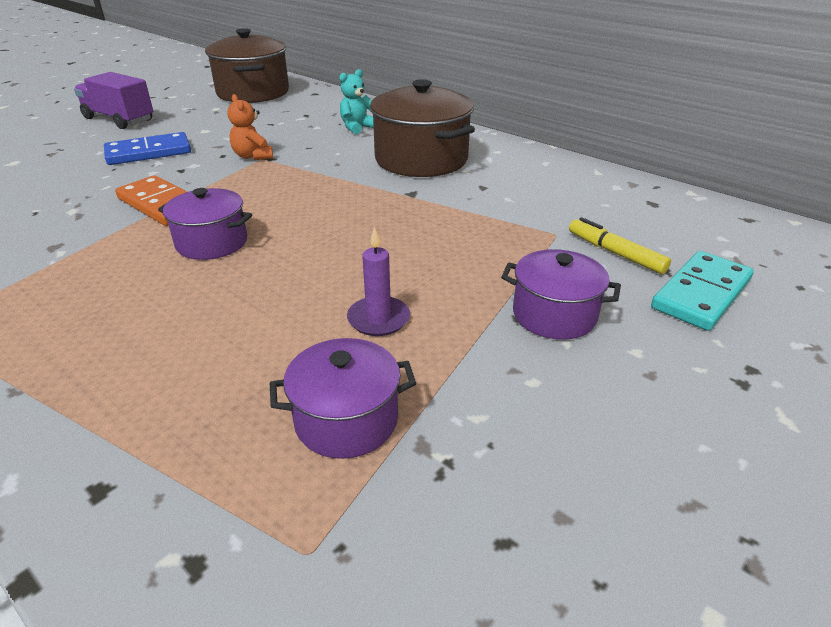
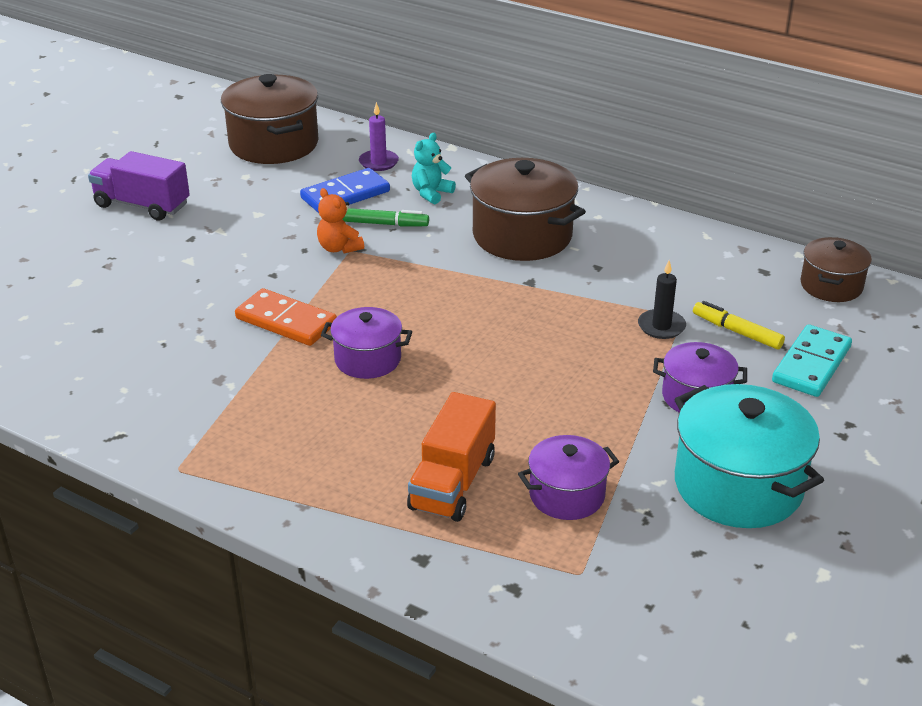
camera: 10 degrees left, 0 degrees up
blue domino [104,132,191,165] -> blue domino moved to [300,168,390,213]
purple candle [347,227,410,336] -> purple candle moved to [359,102,399,171]
none -> green marker [343,208,429,226]
none -> orange truck [407,392,496,522]
none -> black candle [638,261,686,339]
none -> turquoise pot [674,384,824,528]
none -> brown pot [800,237,872,302]

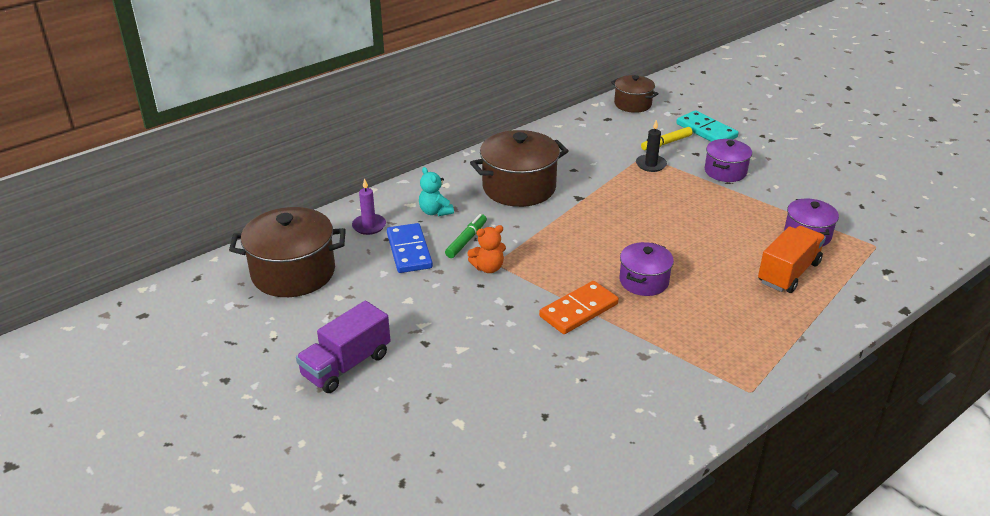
camera: 70 degrees left, 0 degrees up
orange truck [407,392,496,522] -> orange truck turned 90 degrees counterclockwise [758,226,826,293]
turquoise pot [674,384,824,528] -> none

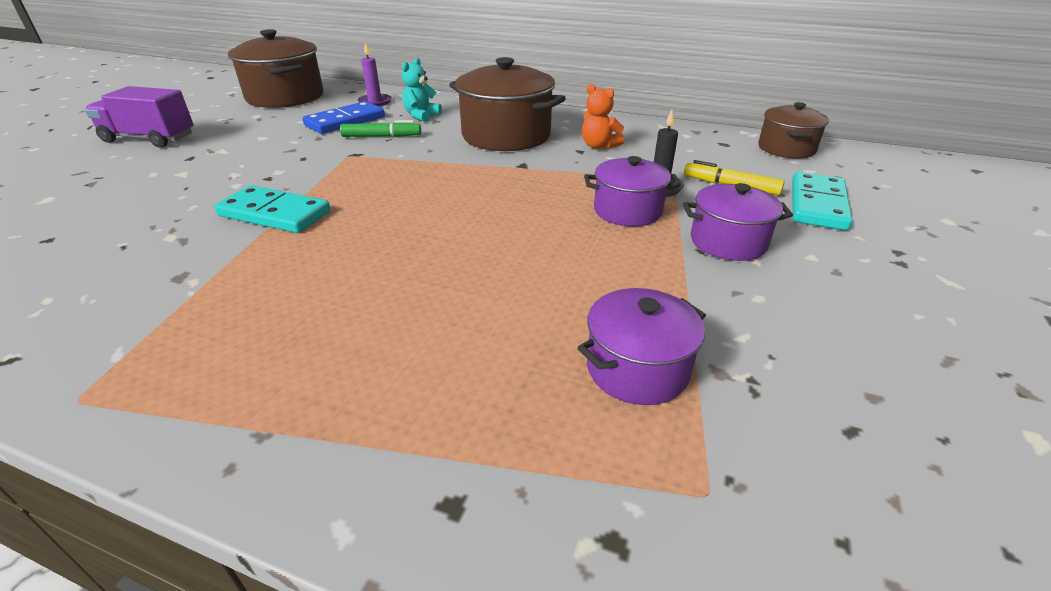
camera: 60 degrees right, 0 degrees up
orange teddy bear [467,225,506,273] -> orange teddy bear moved to [582,84,624,149]
orange domino [539,281,619,334] -> turquoise domino [214,185,330,233]
purple pot [619,242,674,296] -> purple pot moved to [584,156,681,227]
orange truck [758,226,826,293] -> none

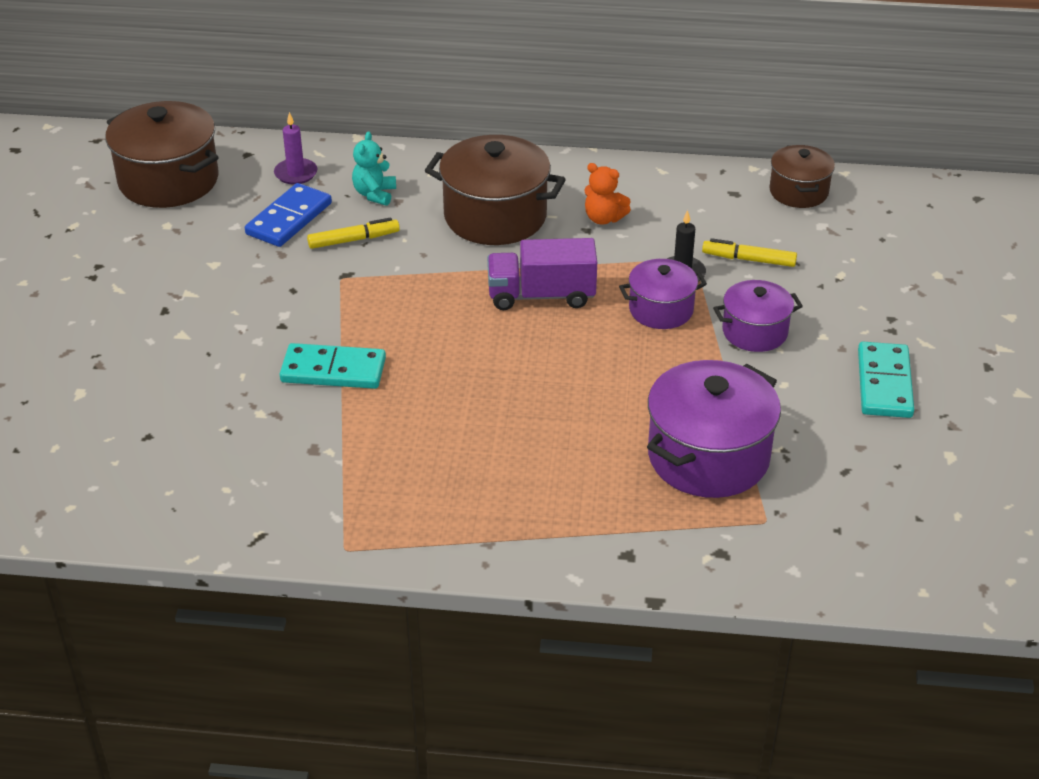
camera: 15 degrees left, 5 degrees up
purple truck [85,86,193,148] -> purple truck moved to [487,238,597,310]
green marker [340,120,421,137] -> yellow marker [307,218,400,249]
purple pot [578,288,706,405] -> purple pot [647,360,781,498], size x1.71
turquoise domino [792,172,852,231] -> turquoise domino moved to [858,342,914,418]

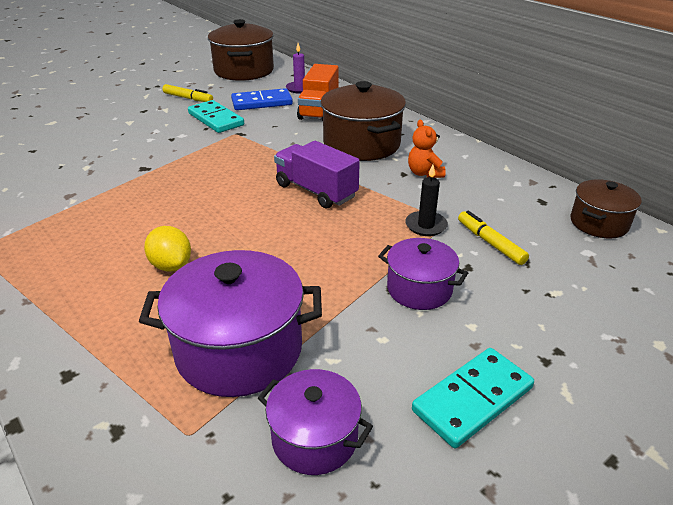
camera: 45 degrees right, 5 degrees down
turquoise domino [280,343,386,389] -> turquoise domino moved to [188,100,244,133]
yellow marker [307,218,400,249] -> yellow marker moved to [162,84,213,102]
turquoise teddy bear [352,132,396,206] -> orange truck [297,64,339,121]
purple pot [619,259,707,329] -> purple pot moved to [258,369,373,475]
none -> yellow lemon [144,226,191,272]

